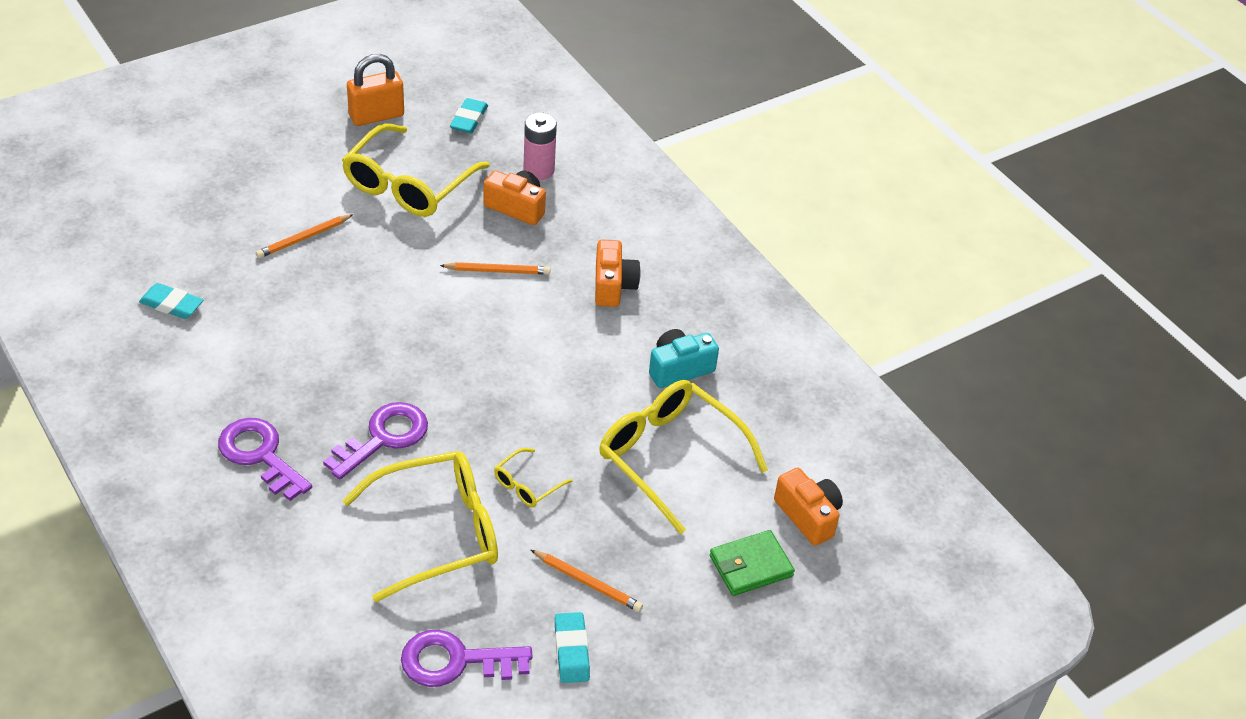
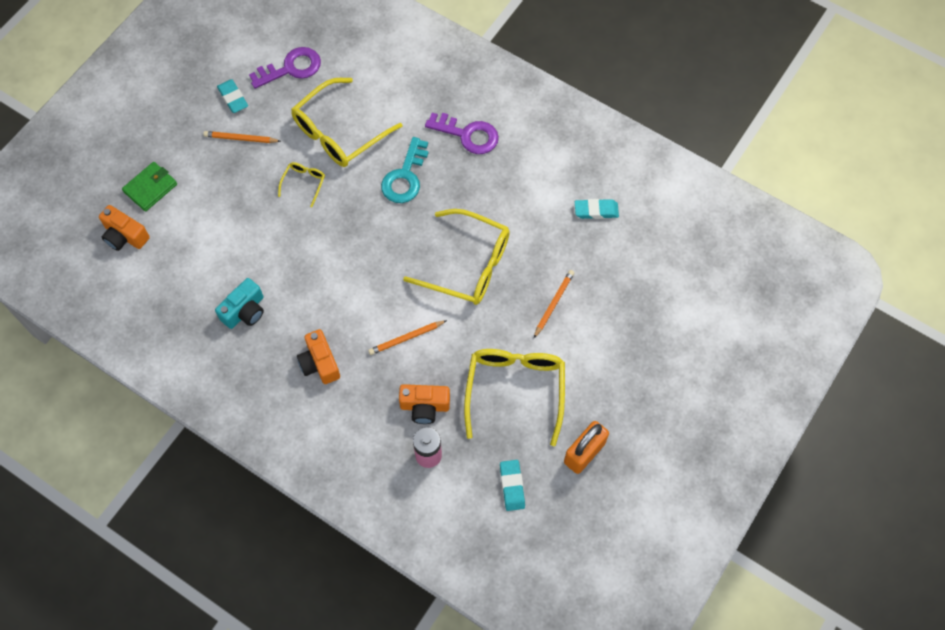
camera: 160 degrees right, 20 degrees up
purple key [323,402,428,480] -> turquoise key [381,137,428,203]
yellow glasses [599,380,768,535] -> yellow glasses moved to [403,209,510,305]

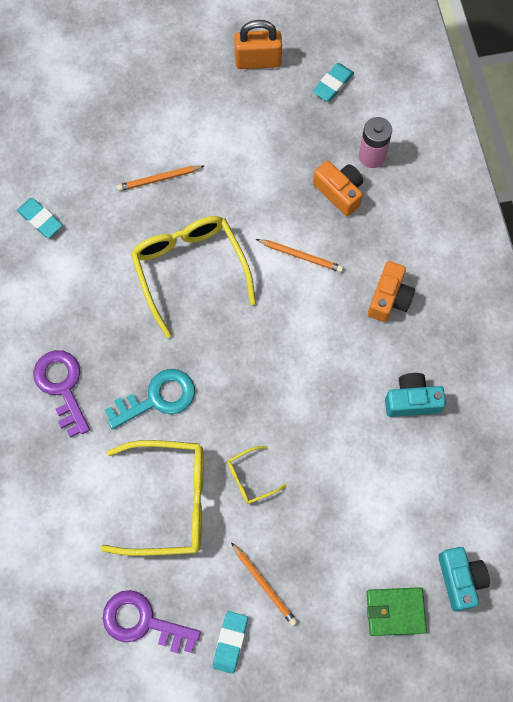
camera: 135 degrees left, 5 degrees up
orange camera [99,205,150,251] -> turquoise camera [438,547,490,611]
yellow glasses [464,349,565,446] -> none

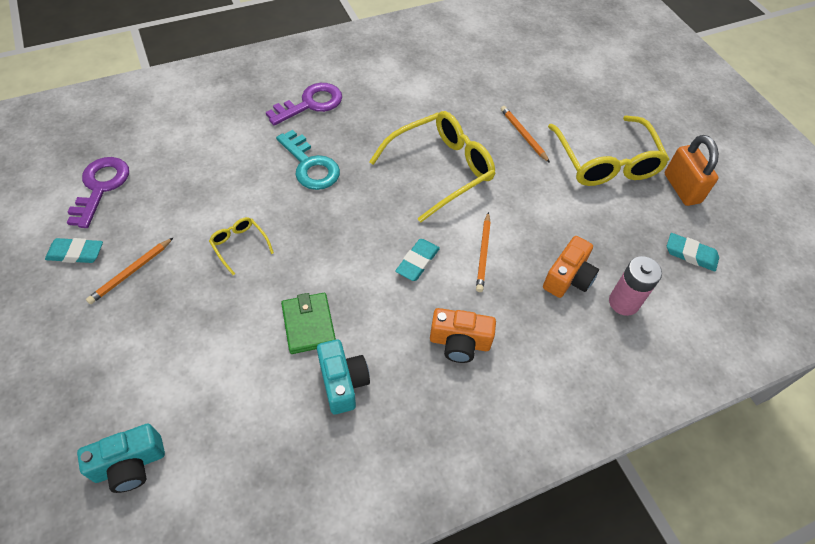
camera: 75 degrees right, 15 degrees down
turquoise eraser [17,198,62,238] -> turquoise eraser moved to [395,239,440,281]
yellow glasses [101,440,204,556] -> yellow glasses moved to [548,115,669,186]
green wallet [366,587,427,636] -> green wallet moved to [281,293,336,354]

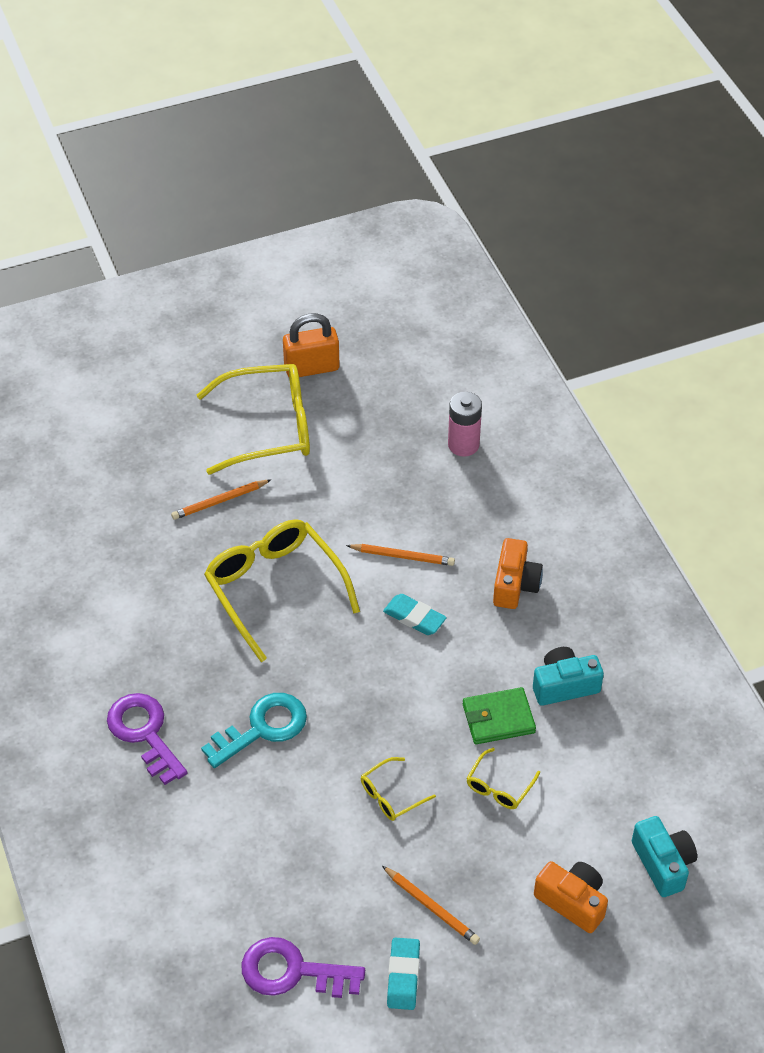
camera: 85 degrees left, 5 degrees down
orange camera [543,236,599,298] -> orange camera moved to [534,861,608,933]
turquoise eraser [667,233,719,271] -> none
none -> yellow glasses [466,748,540,809]

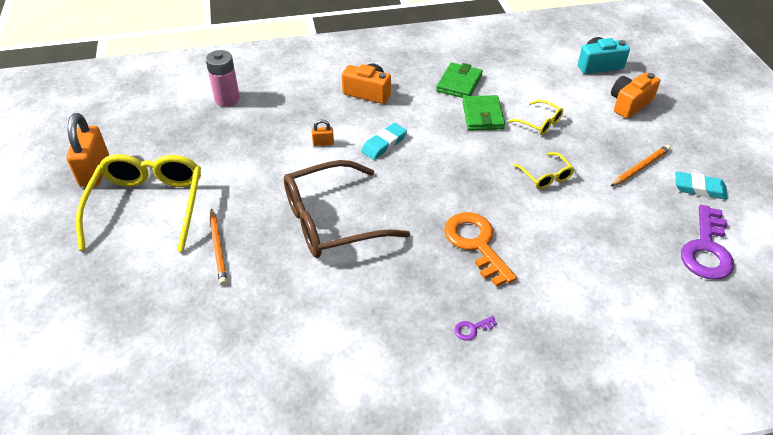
camera: 80 degrees left, 5 degrees down
purple key [107,693,188,785] -> purple key [454,316,497,341], size x0.41
turquoise key [201,693,307,768] -> orange key [444,212,517,287]
yellow glasses [204,519,360,662] -> brown glasses [284,160,410,258]
orange pencil [346,544,455,566] -> orange padlock [312,120,334,146]
turquoise camera [533,647,604,706] -> green wallet [436,63,483,98]

